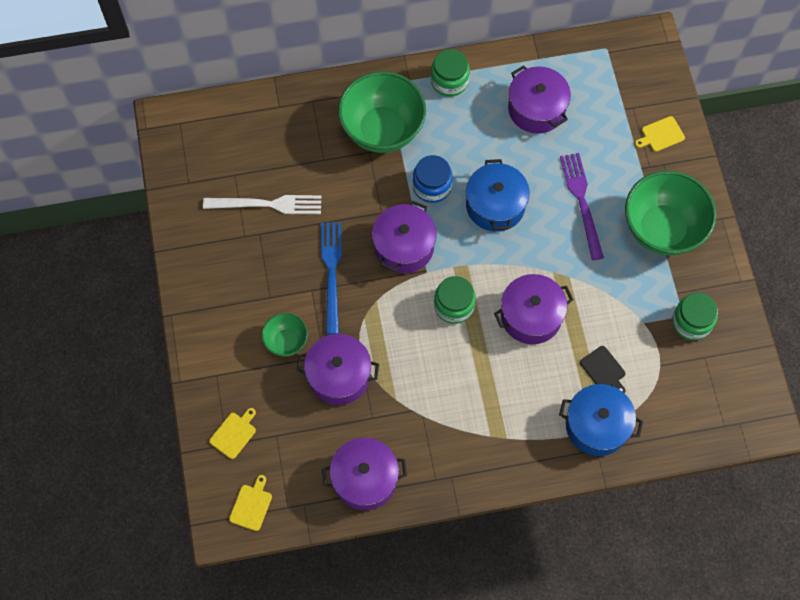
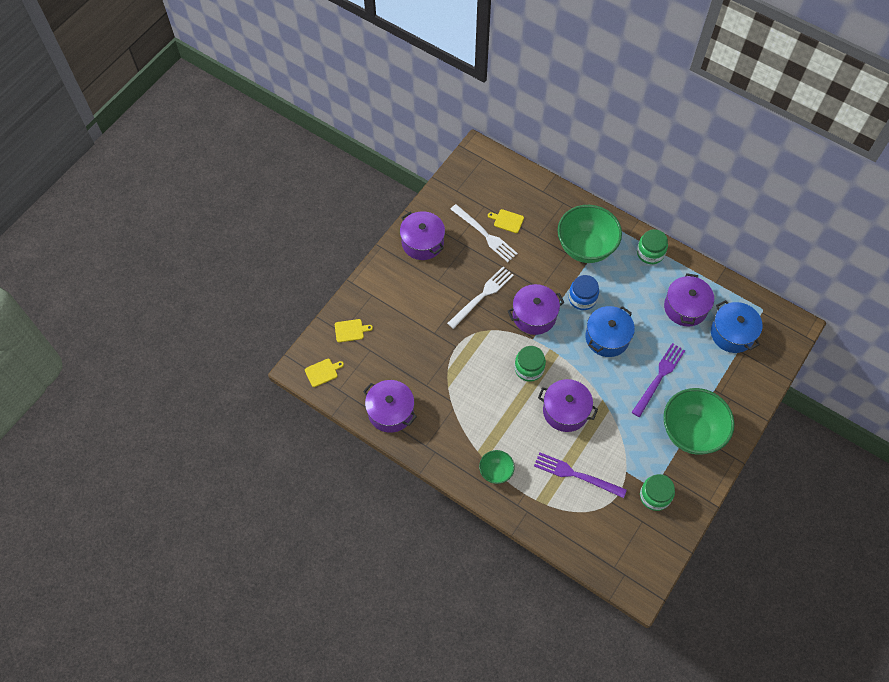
camera: 45 degrees right, 5 degrees down
green bowl [262,313,308,357] -> green bowl moved to [479,450,515,484]
purple pot [296,334,379,405] -> purple pot moved to [400,211,445,260]
blue fork [321,222,342,334] -> white fork [447,267,514,329]
blue pot [559,384,643,456] -> blue pot moved to [711,300,763,353]
black cutting board [580,346,626,394] -> purple fork [534,452,627,498]
yellow cutting board [635,116,685,152] -> yellow cutting board moved to [488,209,524,233]

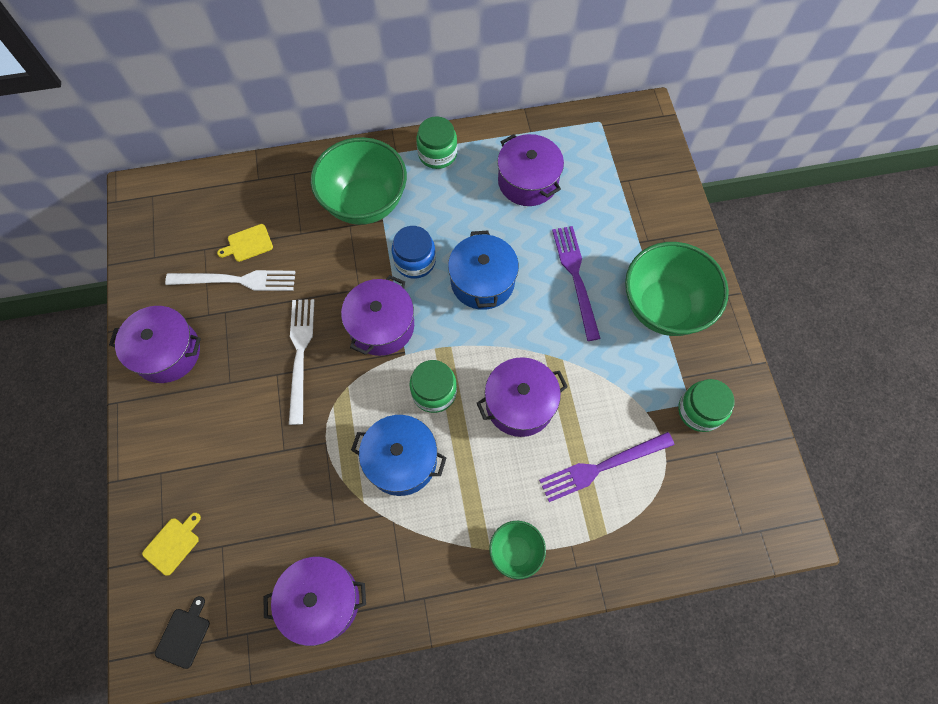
camera: 45 degrees left, 5 degrees up
yellow cutting board [305,359,344,387] -> black cutting board [155,596,210,669]
blue pot [711,300,763,353] -> blue pot moved to [351,415,447,496]

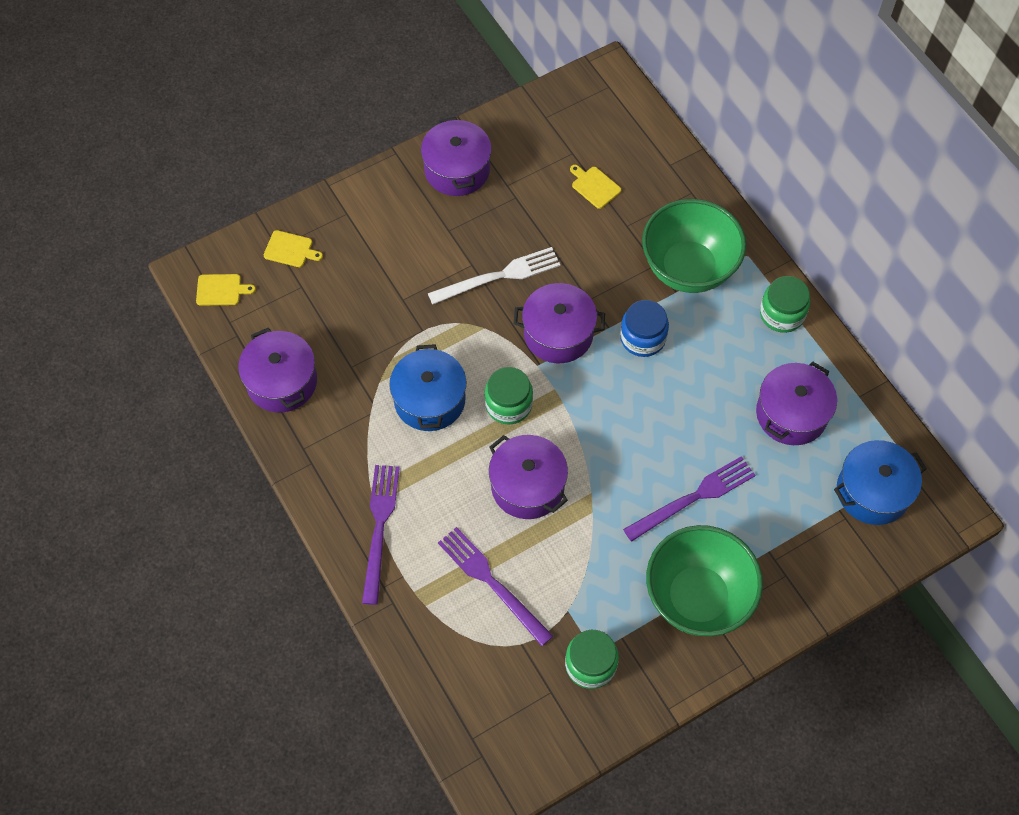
camera: 70 degrees right, 5 degrees down
black cutting board [155,596,210,669] -> yellow cutting board [196,274,256,306]
white fork [165,270,295,291] -> none
blue pot [448,231,519,310] -> blue pot moved to [834,440,927,525]
green bowl [489,521,546,579] -> purple fork [362,465,400,605]

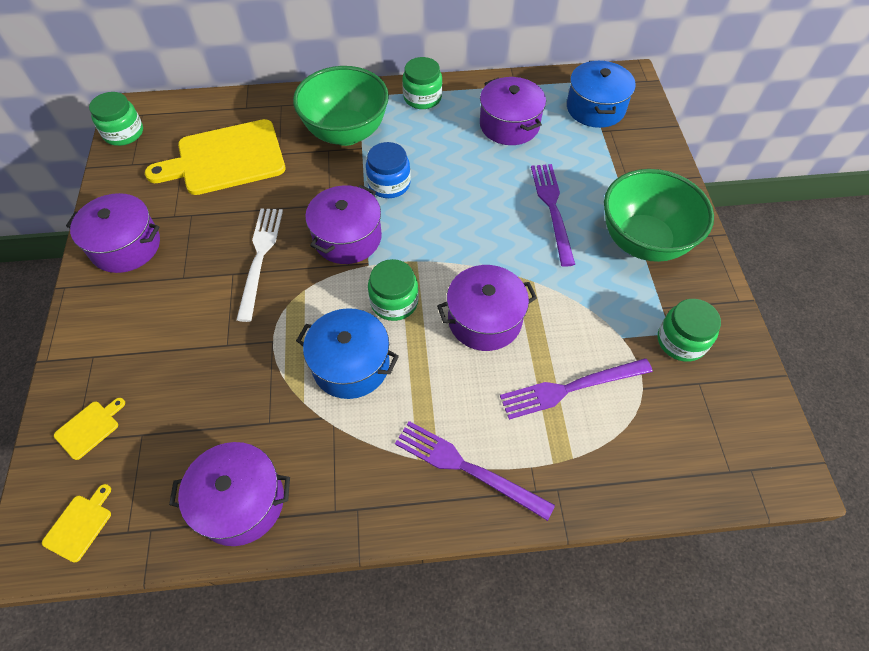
camera: 65 degrees left, 5 degrees down
yellow cutting board [570,165,621,209] -> yellow cutting board [145,119,286,195], size x2.49
none -> green jar [89,92,143,146]

